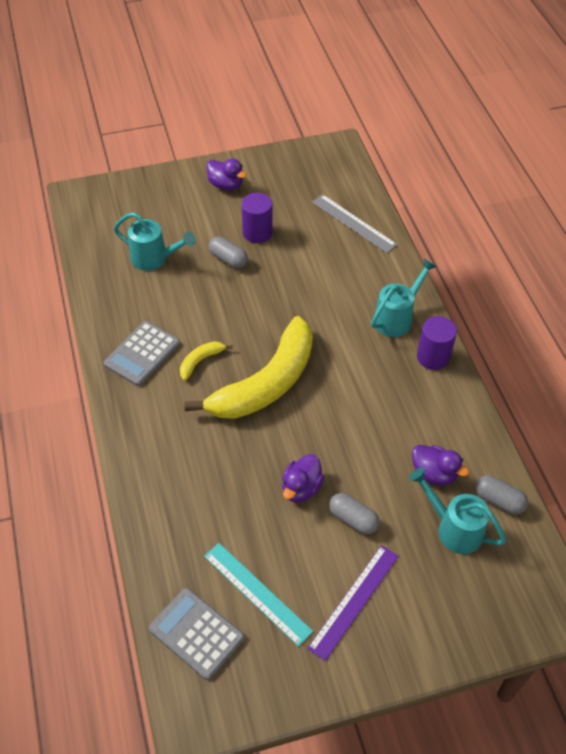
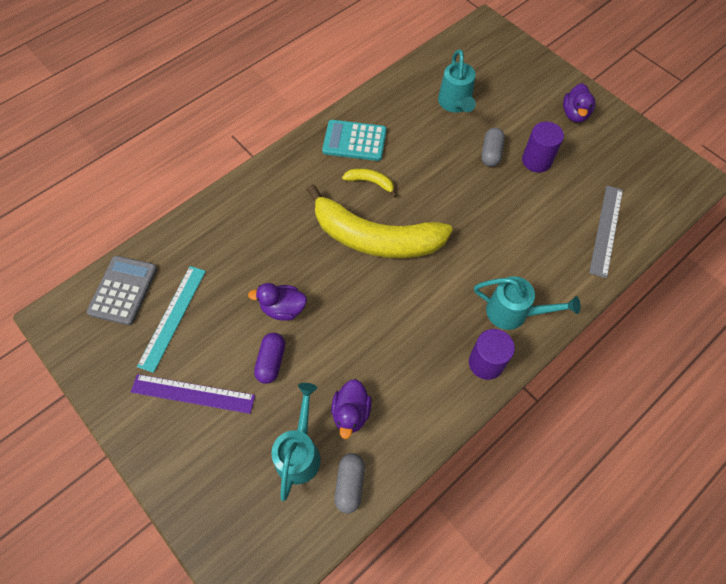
camera: 65 degrees right, 10 degrees up
grey calculator [104,321,180,386] -> turquoise calculator [322,120,387,161]
grey capsule [329,493,380,534] -> purple capsule [254,333,285,384]

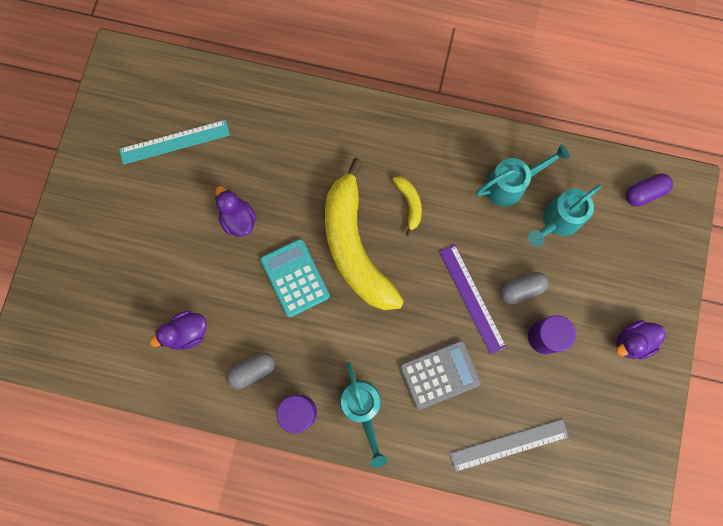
camera: 55 degrees right, 15 degrees up
grey calculator [87,256,157,325] -> grey calculator moved to [400,340,481,410]
purple ruler [131,374,255,414] -> purple ruler moved to [439,244,506,354]
purple capsule [254,333,285,384] -> purple capsule moved to [626,174,673,206]
turquoise watering can [271,383,321,501] -> turquoise watering can moved to [476,144,570,207]
turquoise calculator [322,120,387,161] -> turquoise calculator moved to [260,239,330,317]
grey capsule [334,453,365,513] -> grey capsule moved to [226,352,275,389]

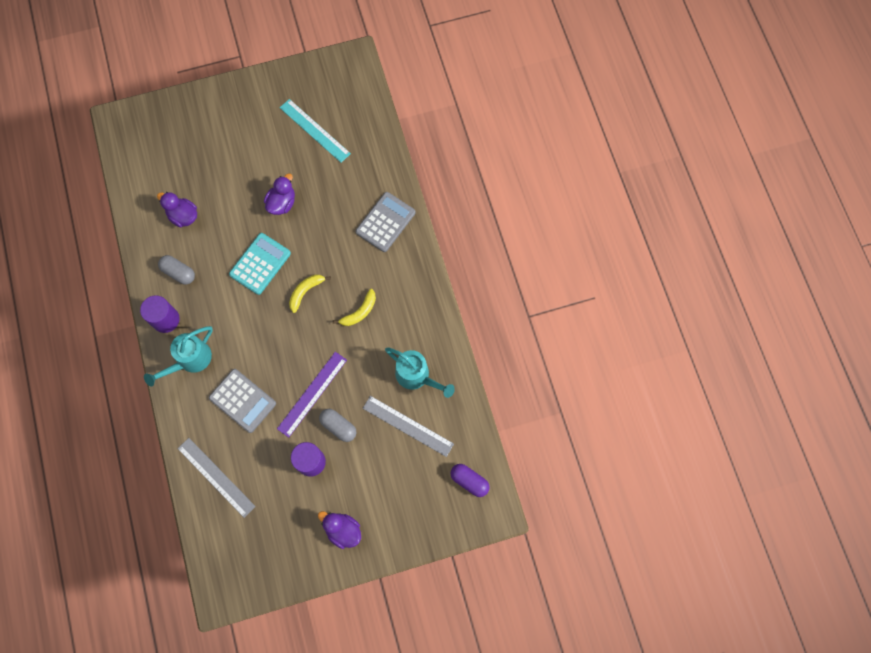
camera: 60 degrees right, 5 degrees down
yellow banana [325,158,404,310] -> yellow banana [289,275,331,313], size x0.40
turquoise watering can [528,184,602,247] -> grey ruler [363,396,454,457]
none -> grey calculator [356,192,416,252]

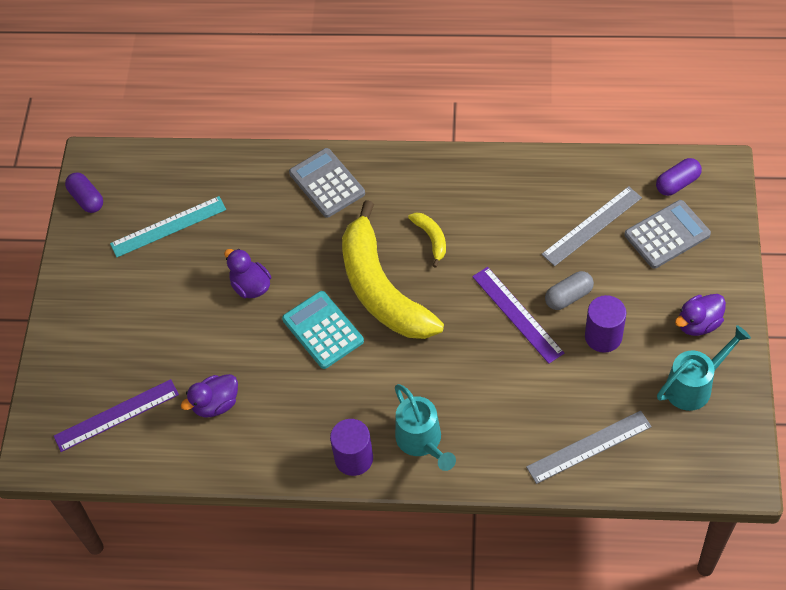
camera: 65 degrees left, 15 degrees down
grey capsule [158,255,195,285] -> none
grey calculator [209,369,276,433] -> grey calculator moved to [625,200,711,269]
yellow banana [289,275,331,313] -> yellow banana [342,200,444,339], size x2.49
turquoise watering can [385,348,455,398] -> turquoise watering can moved to [657,325,751,411]
none -> purple ruler [54,379,179,452]
none -> purple capsule [65,172,103,213]

